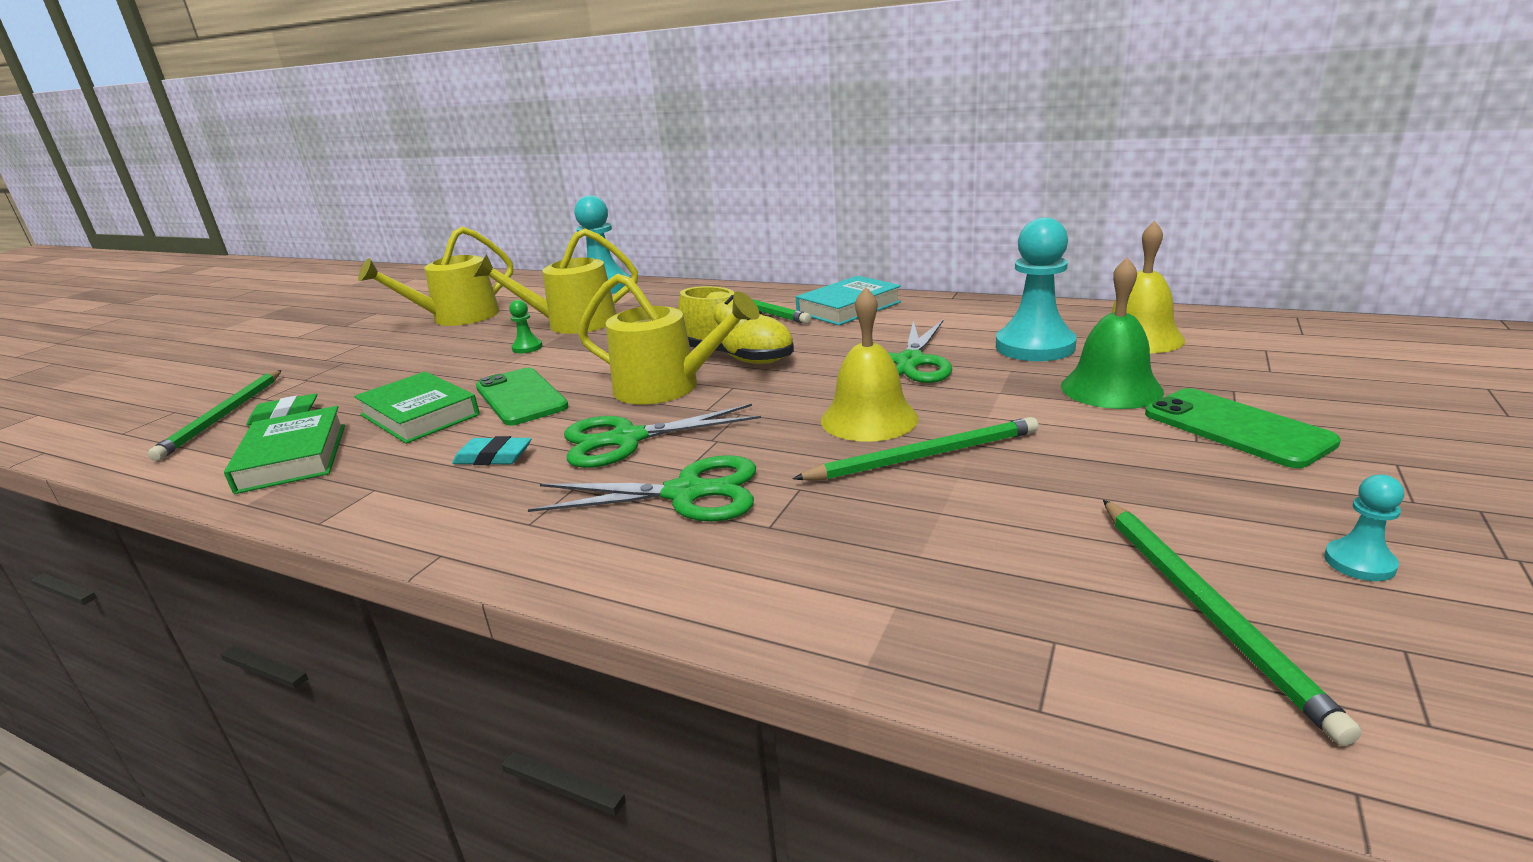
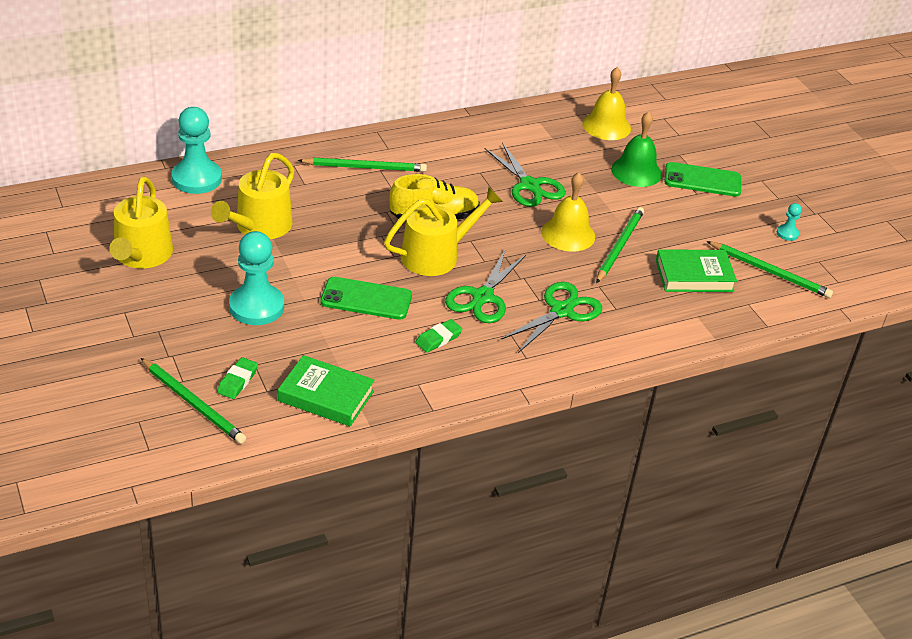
camera: 55 degrees left, 15 degrees up
green book [354,372,480,444] -> green book moved to [656,249,737,292]
turquoise eraser [452,436,531,465] -> green eraser [415,319,463,353]
green pawn [509,300,543,353] -> none
turquoise book [796,276,901,325] -> none
turquoise pawn [996,218,1077,361] -> turquoise pawn moved to [229,231,284,325]

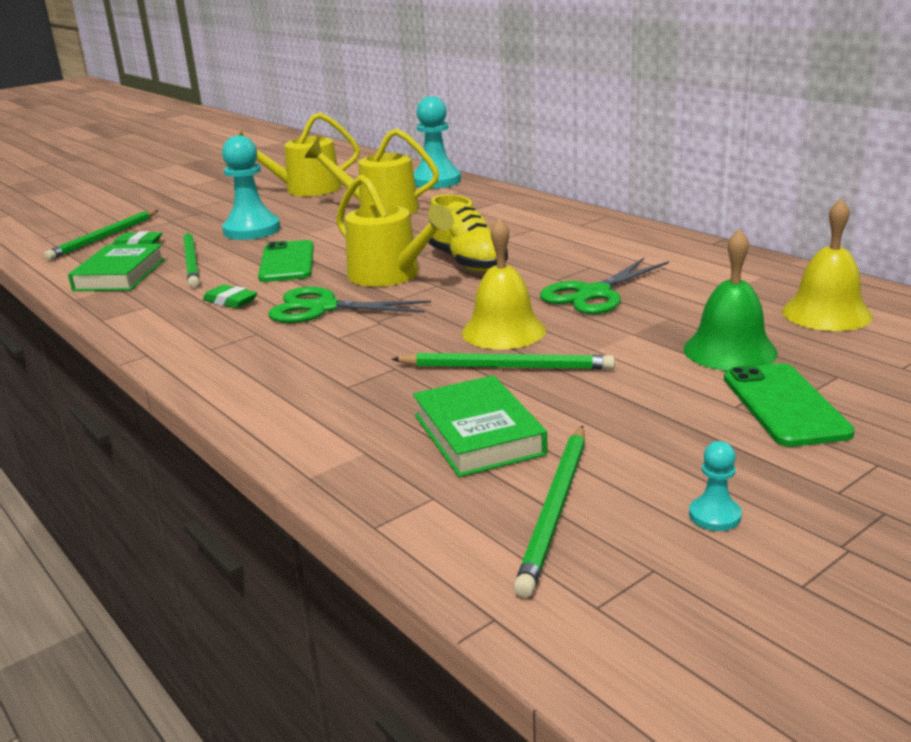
camera: 80 degrees right, 15 degrees down
green pencil [298,157,427,172] -> green pencil moved to [183,232,199,287]
green scissors [500,282,602,353] -> none

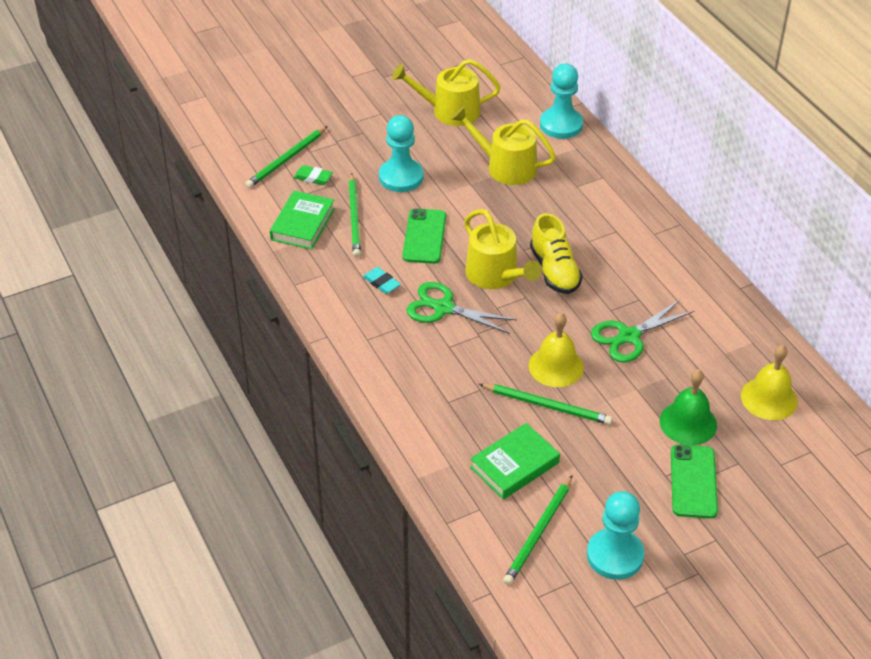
camera: 10 degrees right, 20 degrees up
green eraser [203,285,257,308] -> turquoise eraser [363,267,401,294]
green book [413,376,548,477] -> green book turned 60 degrees clockwise [470,423,560,500]
turquoise pawn [689,441,742,531] -> turquoise pawn [587,491,644,580], size x2.23

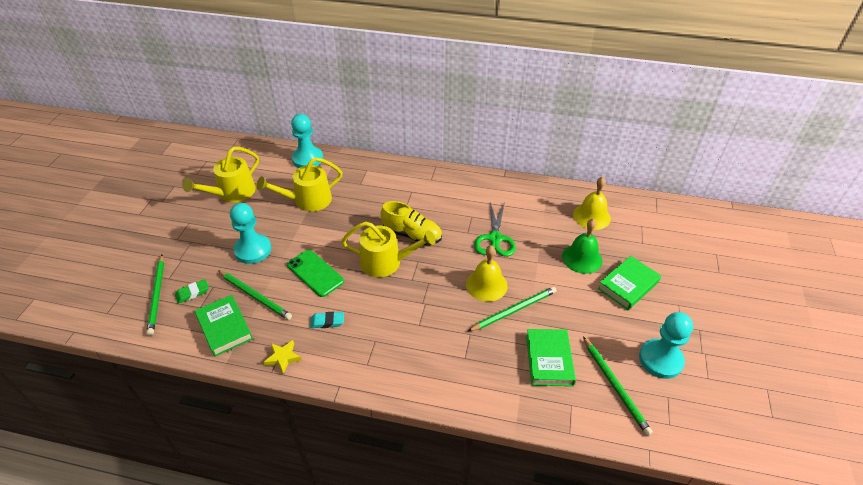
camera: 50 degrees left, 0 degrees up
green scissors [406,282,517,334] -> none
green phone [671,445,718,519] -> green book [598,256,661,310]
none -> yellow star [264,340,301,374]

